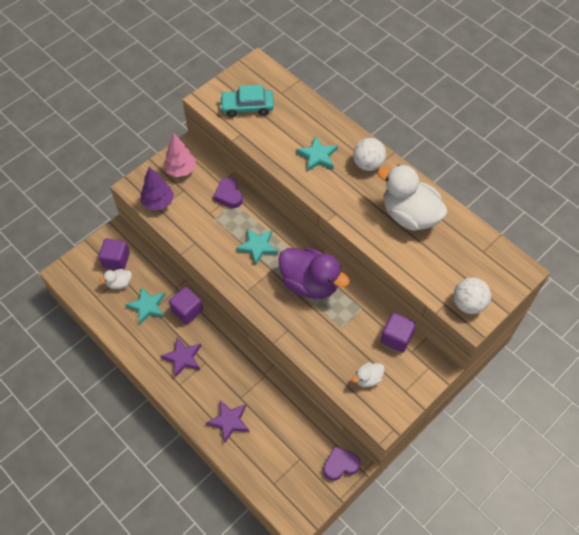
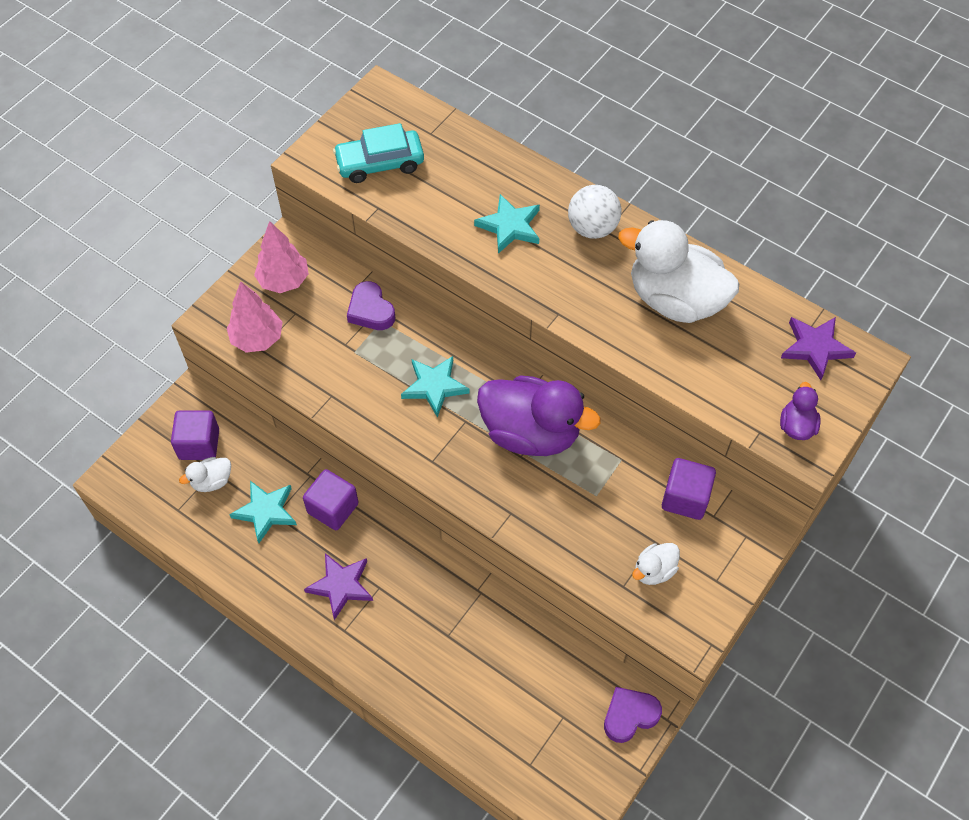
camera: 10 degrees left, 0 degrees up
purple tree [141,167,174,210] -> pink tree [227,282,282,353]
purple star [206,400,249,443] -> purple star moved to [781,317,856,380]
white ball [454,277,491,314] -> purple duck [780,382,821,440]

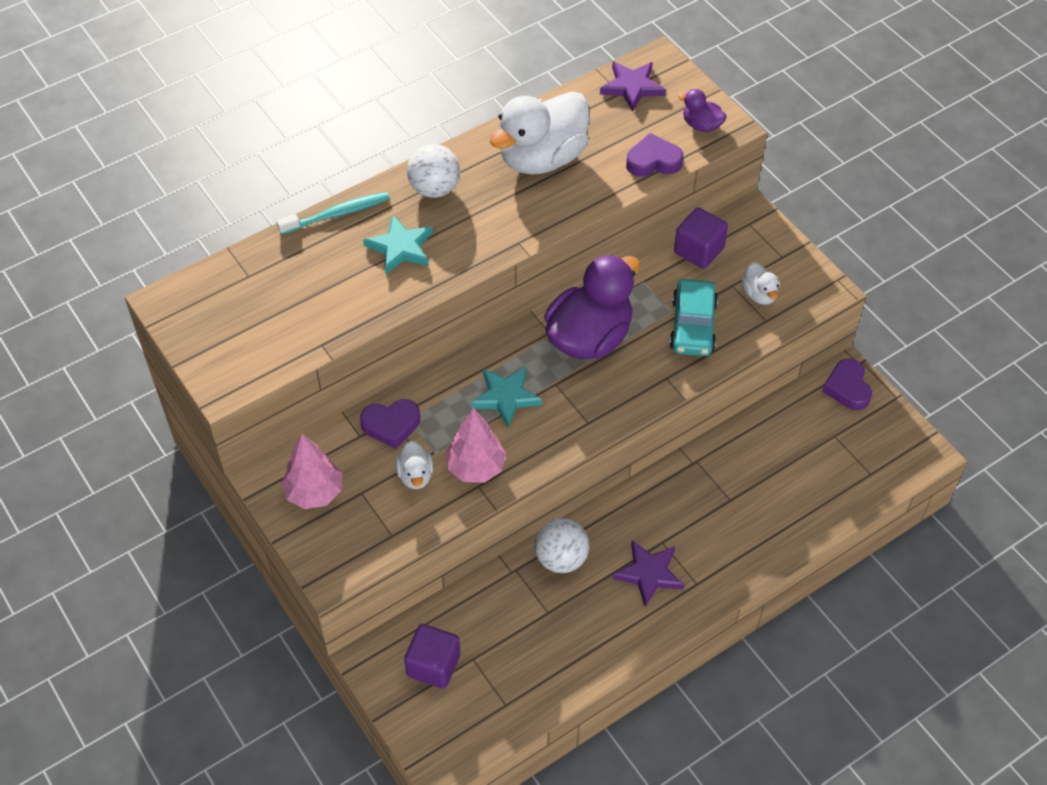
camera: 70 degrees left, 5 degrees down
white duck [179,457,231,492] -> white duck moved to [395,441,433,489]
pink tree [227,282,282,353] -> pink tree moved to [446,408,506,483]
turquoise star [229,481,297,543] -> none
purple cube [303,469,359,530] -> white ball [535,518,589,573]
turquoise car [333,123,424,183] -> turquoise car moved to [669,279,718,356]
none -> turquoise toothbrush [277,192,389,235]
none -> purple heart [626,133,683,177]

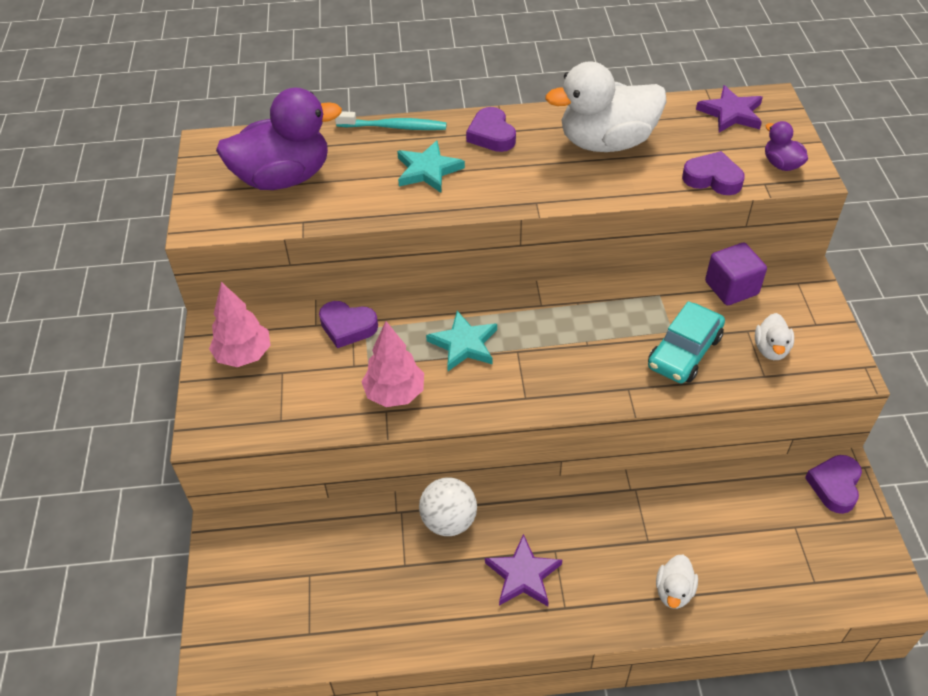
camera: 30 degrees right, 5 degrees down
white duck [395,441,433,489] -> white duck moved to [656,555,698,609]
purple cube [404,624,460,689] -> none
white ball [407,144,460,198] -> purple heart [466,107,516,152]
purple duck [544,254,640,359] -> purple duck moved to [216,88,342,190]

